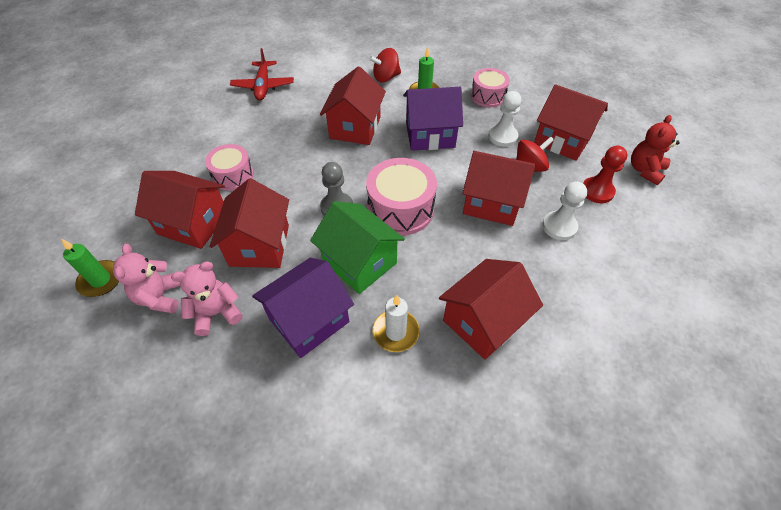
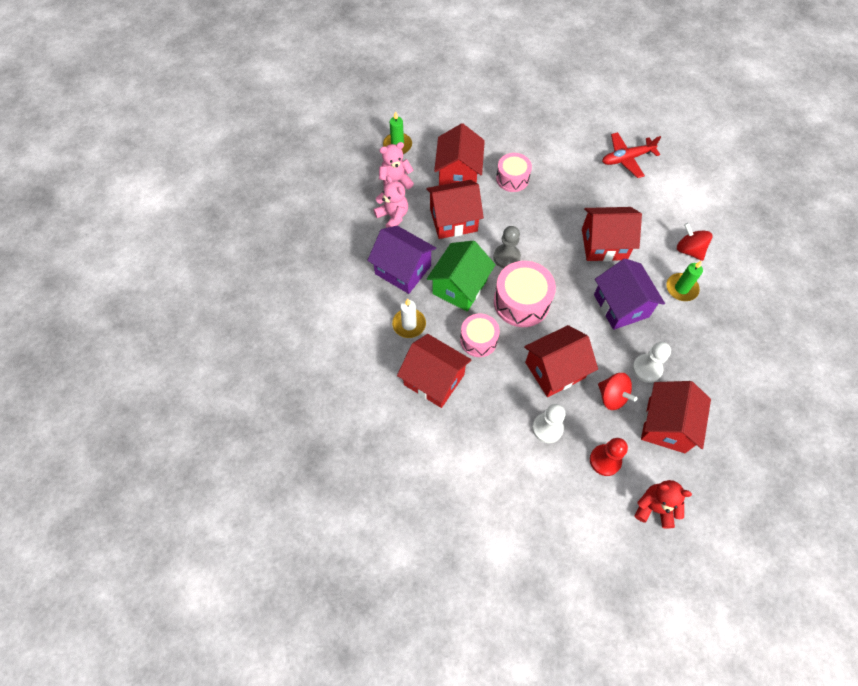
camera: 75 degrees right, 10 degrees up
red house [462,151,535,226] -> red house turned 60 degrees clockwise [524,325,598,397]
pink drum [471,68,510,107] -> pink drum moved to [460,314,500,357]

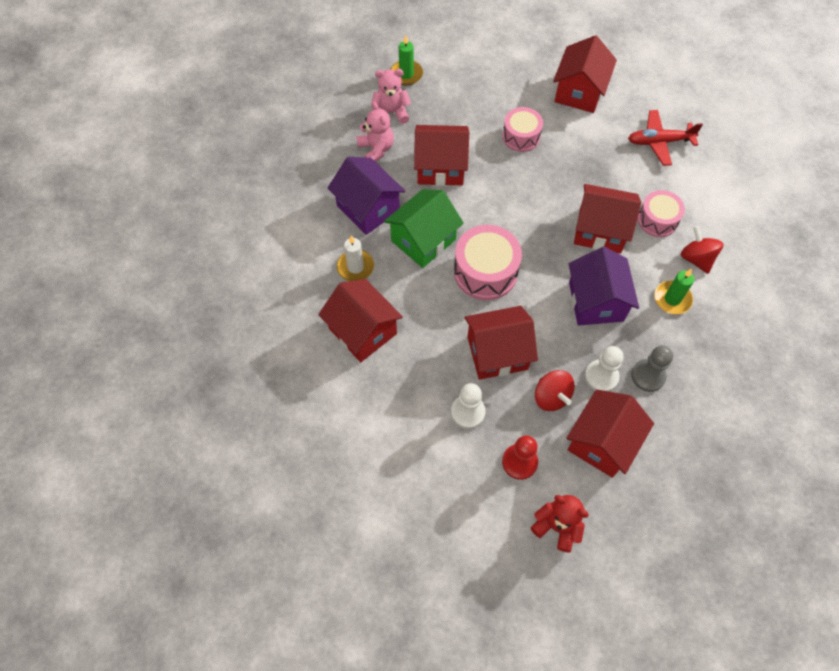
camera: 15 degrees right, 0 degrees up
red house [434,123,485,185] -> red house moved to [553,35,617,113]
pink drum [460,314,500,357] -> pink drum moved to [638,190,685,237]
grey pawn [493,226,521,268] -> grey pawn moved to [631,345,673,392]

